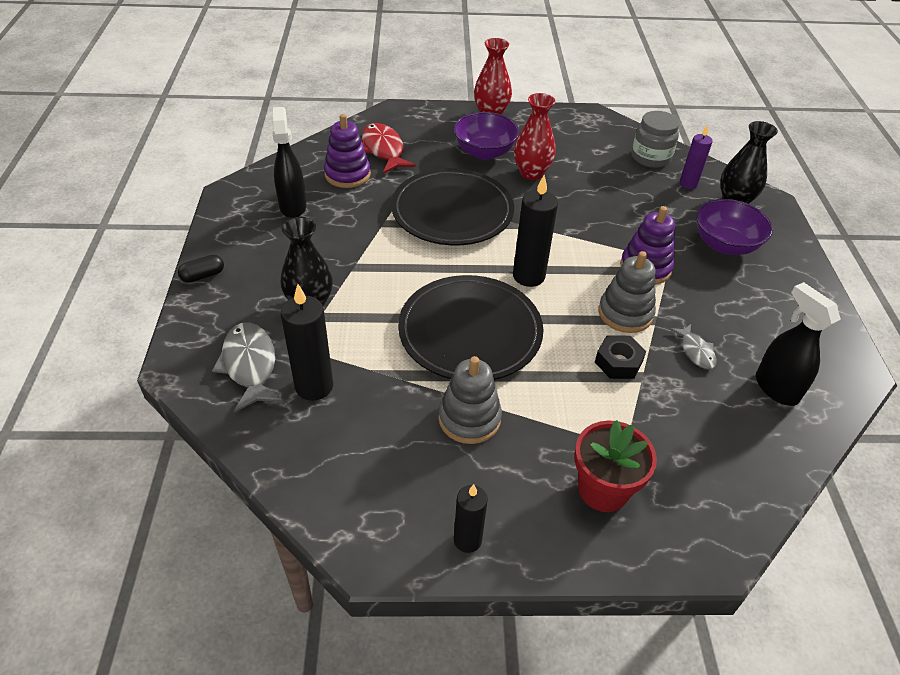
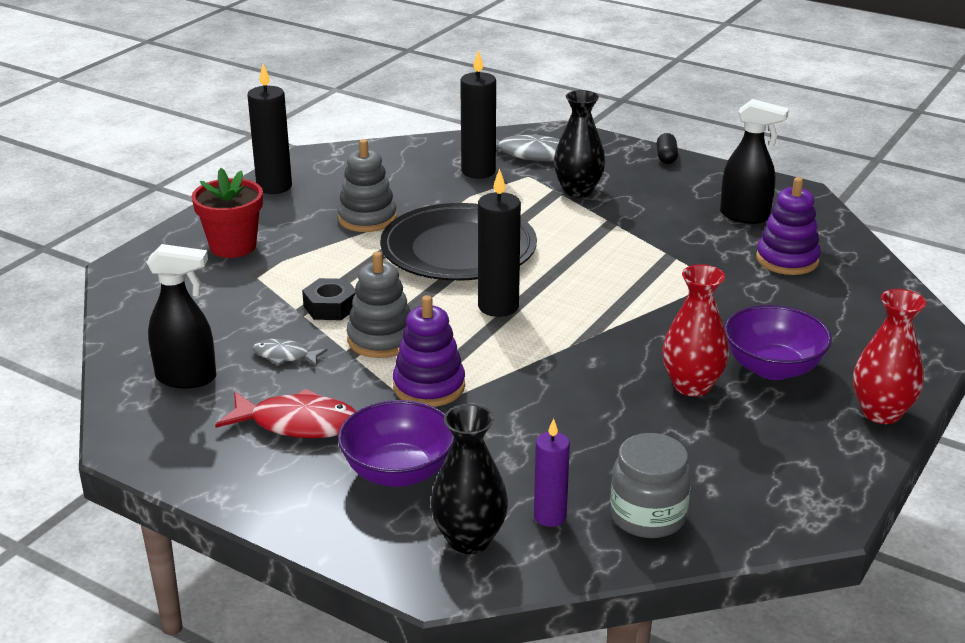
camera: 125 degrees right, 15 degrees down
red fish [362,123,416,174] -> red fish moved to [215,389,356,438]
black plate [391,168,514,245] -> none
black candle [454,484,488,553] -> black candle [247,64,292,194], size x1.56

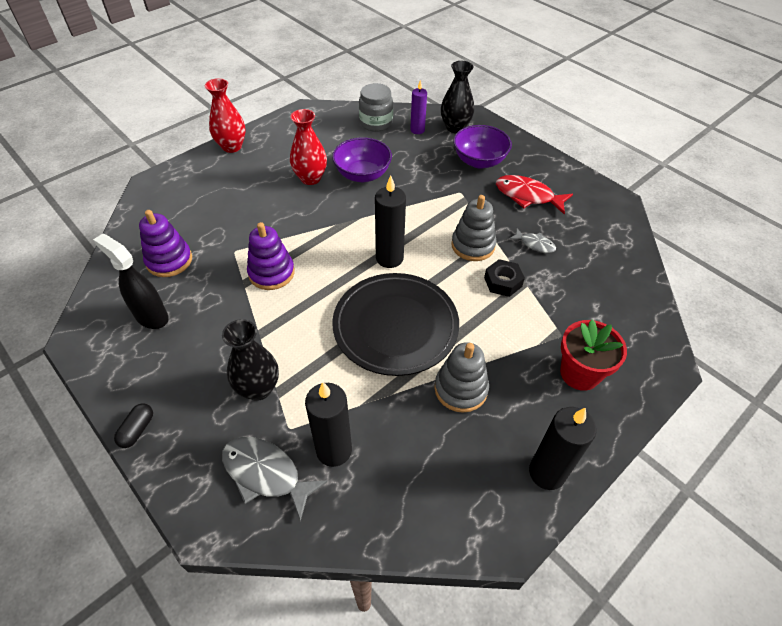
camera: 165 degrees left, 20 degrees up
black spray bottle [146,244,216,388] -> none
purple stacking toy [393,295,465,407] -> purple stacking toy moved to [247,222,295,290]
purple bowl [724,305,832,380] -> purple bowl moved to [332,137,392,182]

